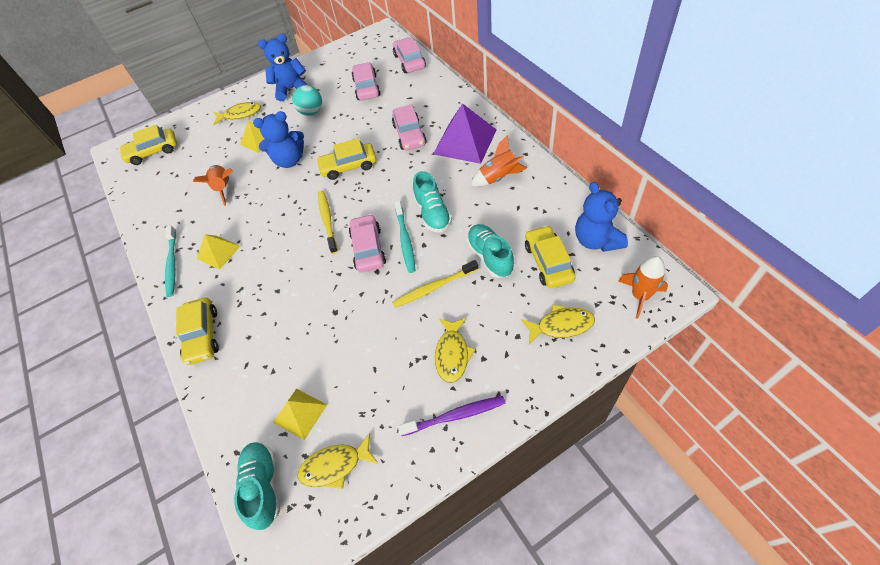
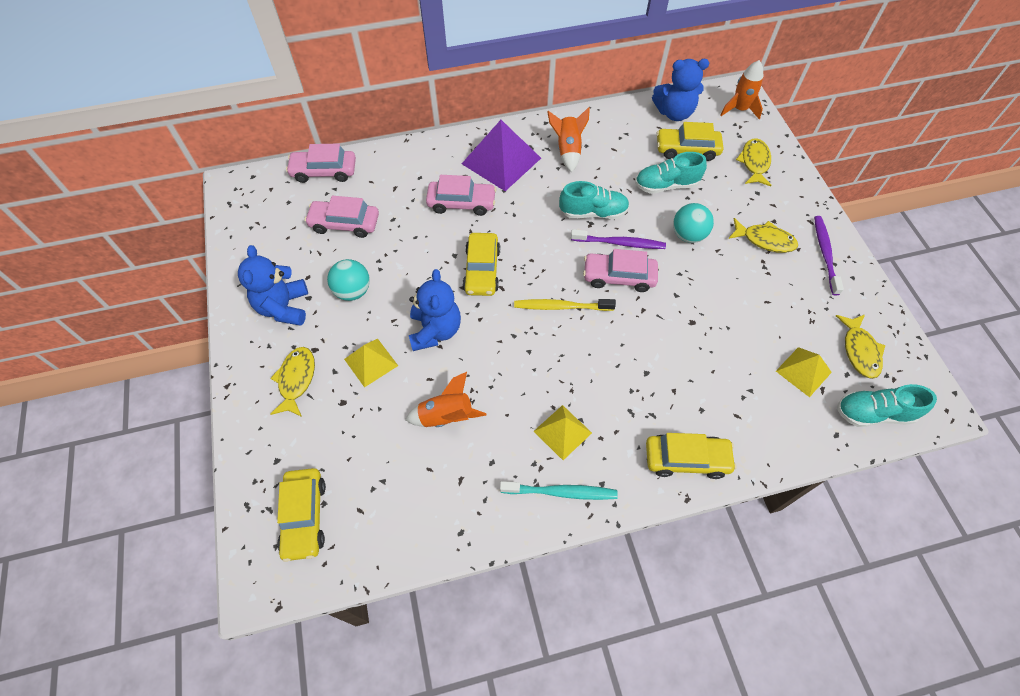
camera: 80 degrees left, 5 degrees up
yellow toothbrush [392,260,478,308] -> turquoise ball [673,203,714,243]
turquoise toothbrush [394,200,415,273] -> purple toothbrush [571,229,666,249]

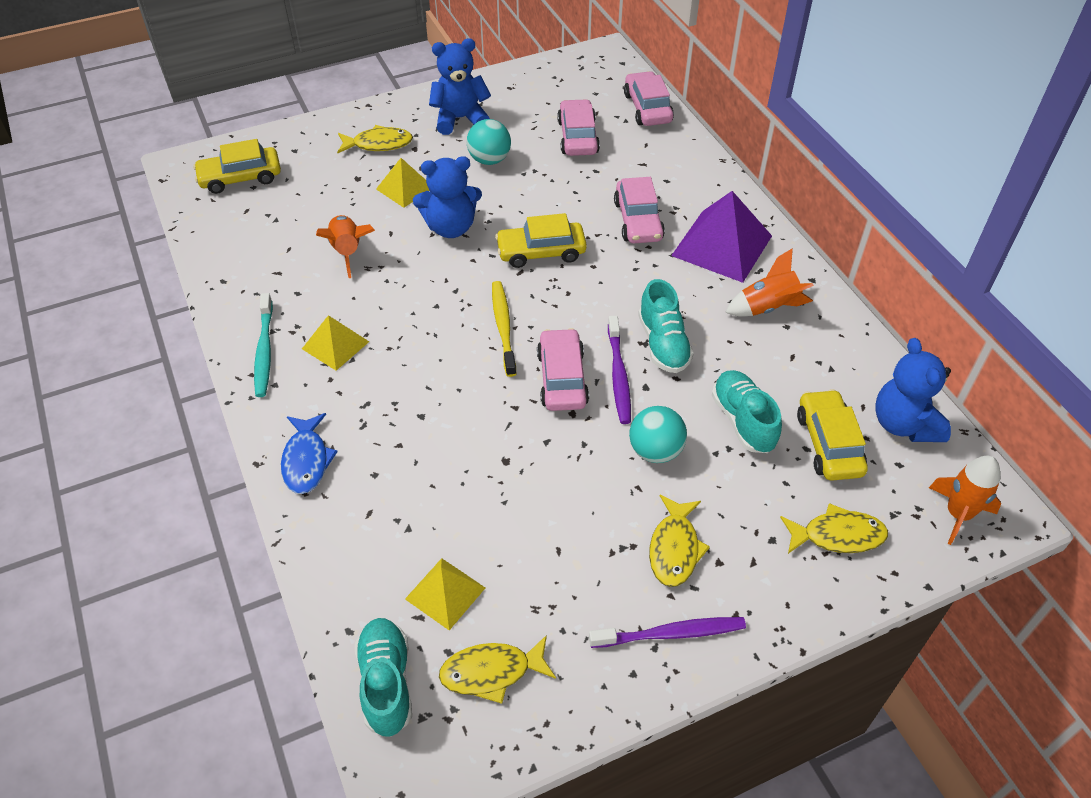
camera: 80 degrees right, 10 degrees down
yellow car [646,433,737,479] -> blue fish [281,413,338,494]

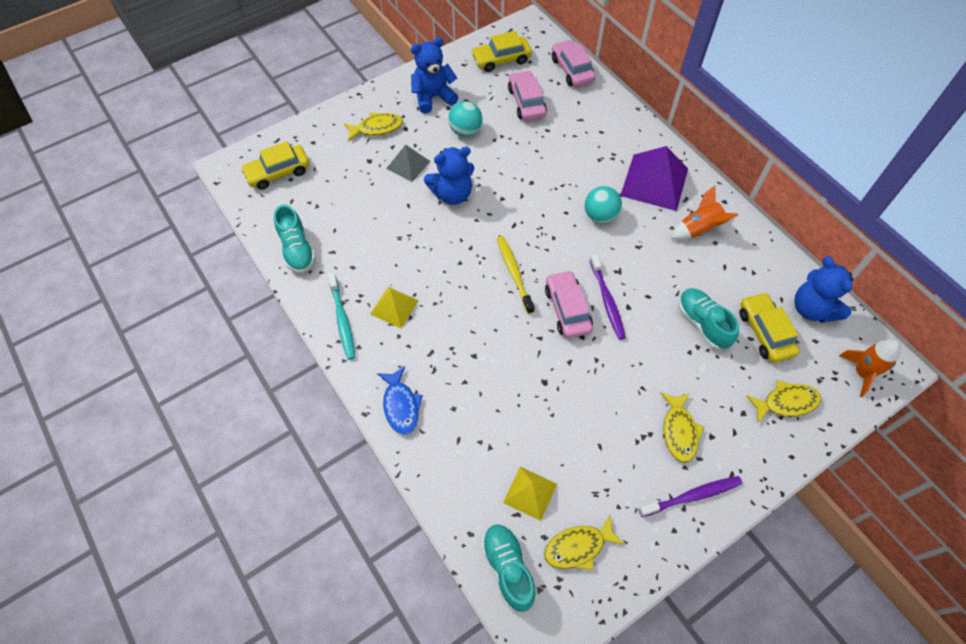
camera: 10 degrees left, 10 degrees up
orange rocket [316,215,375,278] -> none
yellow pyramid [376,158,430,208] -> grey pyramid [386,145,430,182]
yellow car [495,213,587,268] -> yellow car moved to [471,31,532,72]
pink car [614,177,665,243] -> none
turquoise ball [629,406,687,463] -> turquoise ball moved to [585,186,622,223]
turquoise shoe [638,279,694,373] -> turquoise shoe moved to [274,204,316,273]

